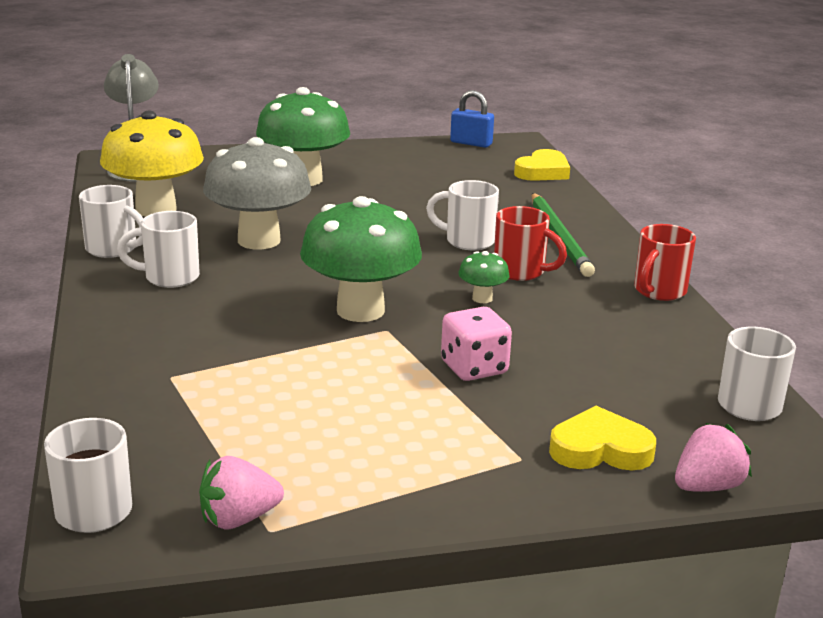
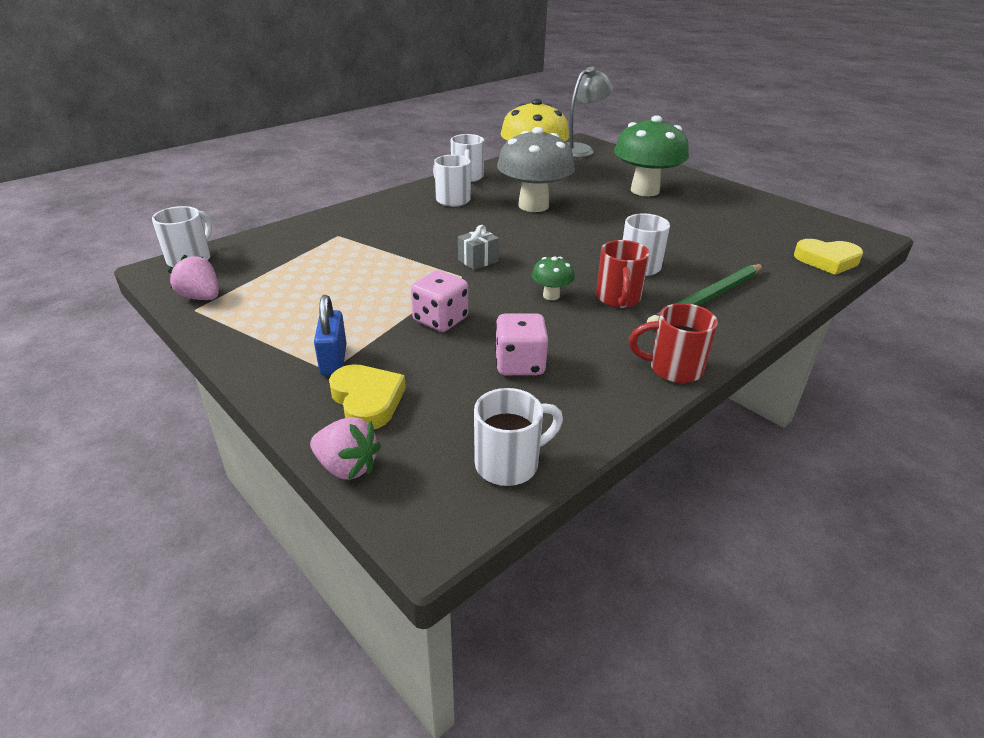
camera: 60 degrees right, 10 degrees up
green mushroom [300,196,422,322] -> grey gift [458,225,499,270]
blue padlock [450,90,494,148] -> blue padlock moved to [314,295,346,376]
none -> pink dice [495,313,548,375]

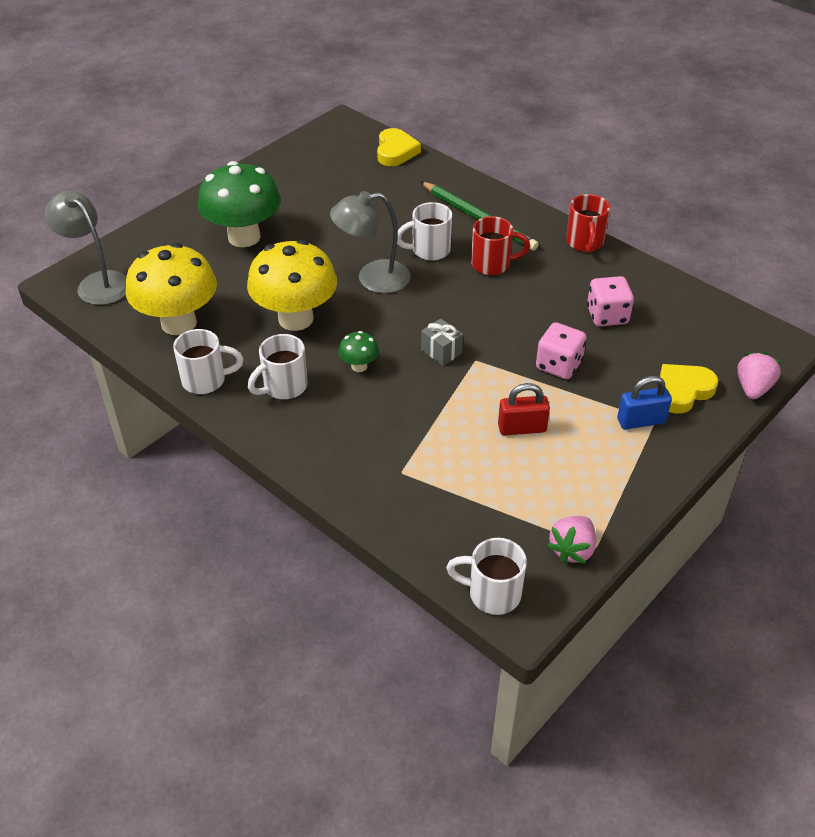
camera: 95 degrees left, 10 degrees up
white mug [474,388,563,486] -> none
grey mushroom [497,127,575,212] -> yellow mushroom [247,240,337,331]
green mushroom [532,256,575,300] -> green mushroom moved to [338,331,379,372]
none -> grey lamp [330,191,411,293]
none -> red padlock [498,383,550,435]

